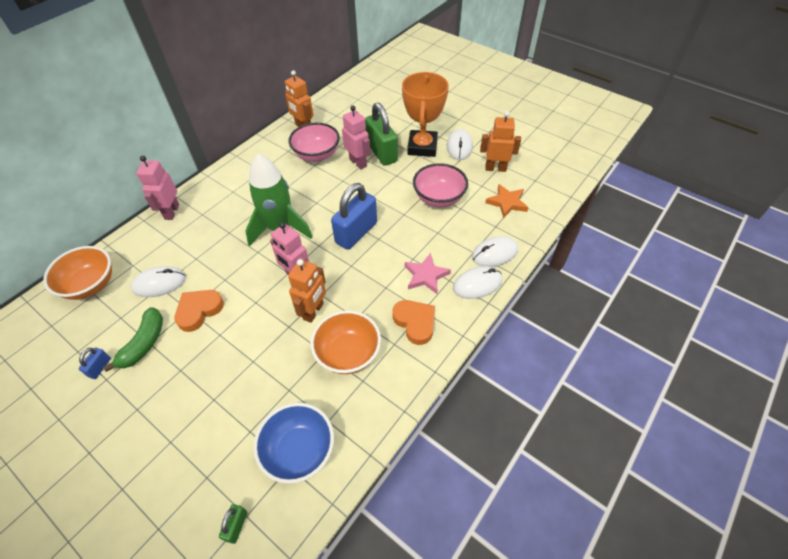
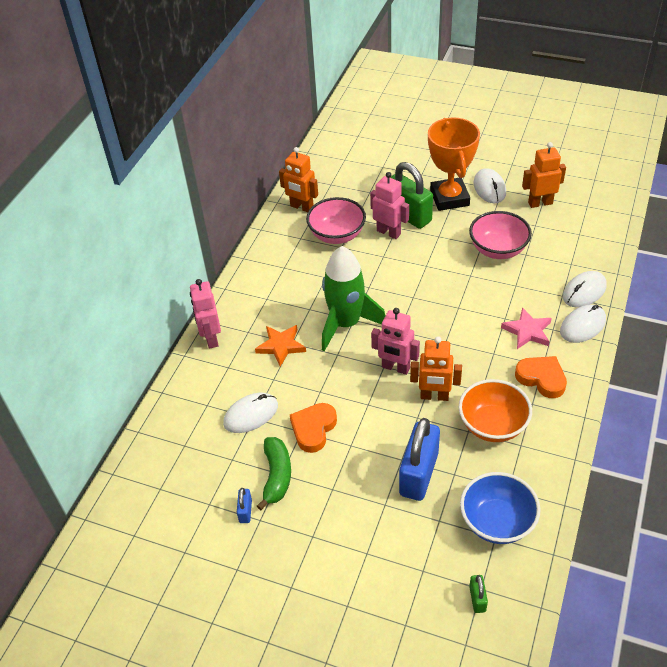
camera: 15 degrees left, 5 degrees down
orange bowl [43,246,112,300] -> none
orange robot [288,259,326,323] -> orange robot turned 90 degrees clockwise [410,336,462,401]
blue padlock [331,183,377,250] -> blue padlock moved to [399,418,440,501]
orange star [485,184,529,218] -> orange star moved to [255,325,306,367]

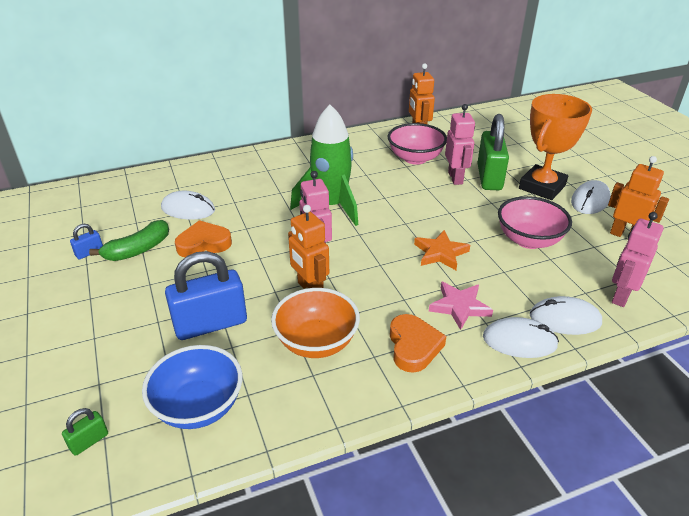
camera: 45 degrees right, 10 degrees down
pink robot [190,279,221,349] -> pink robot moved to [612,212,664,307]
orange star [255,325,306,367] -> orange star moved to [414,230,470,270]

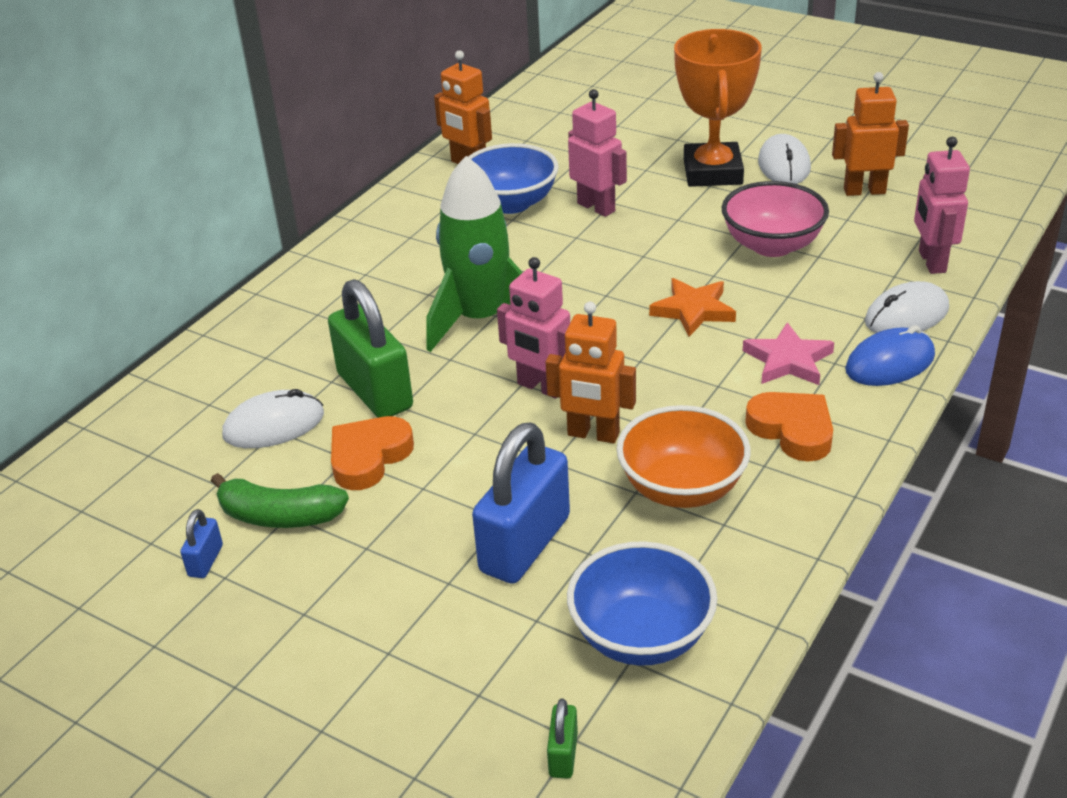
camera: 35 degrees left, 0 degrees up
green banana [89,220,169,261] -> green banana turned 90 degrees clockwise [211,473,349,528]
pink bowl [388,123,447,165] -> blue bowl [468,143,559,214]
green padlock [477,114,509,190] -> green padlock moved to [328,279,413,418]
white mouse [483,317,559,358] -> blue mouse [845,325,935,386]

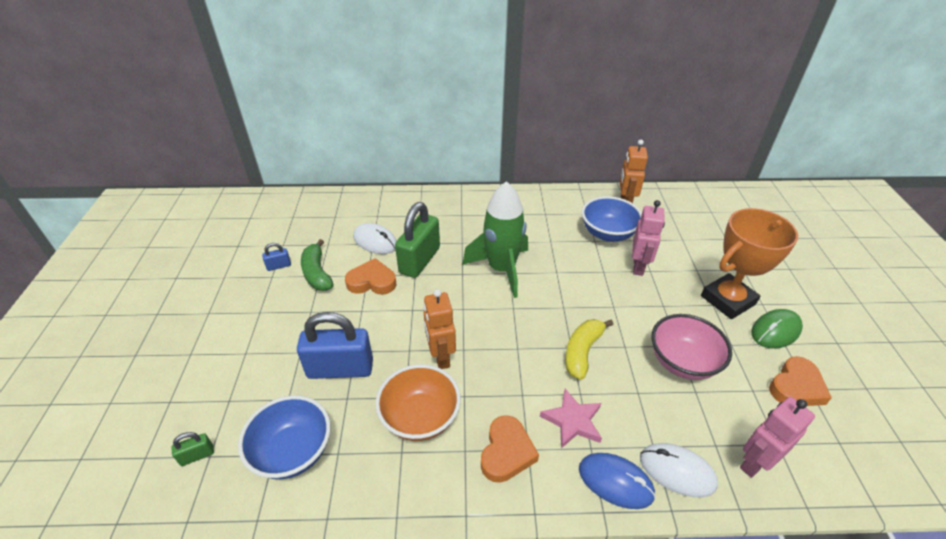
camera: 55 degrees right, 5 degrees up
pink robot [497,257,570,399] -> none
orange star [649,278,736,337] -> yellow banana [565,319,613,380]
white mouse [758,134,811,184] -> green mouse [751,309,803,349]
orange robot [832,72,909,196] -> orange heart [769,356,832,406]

